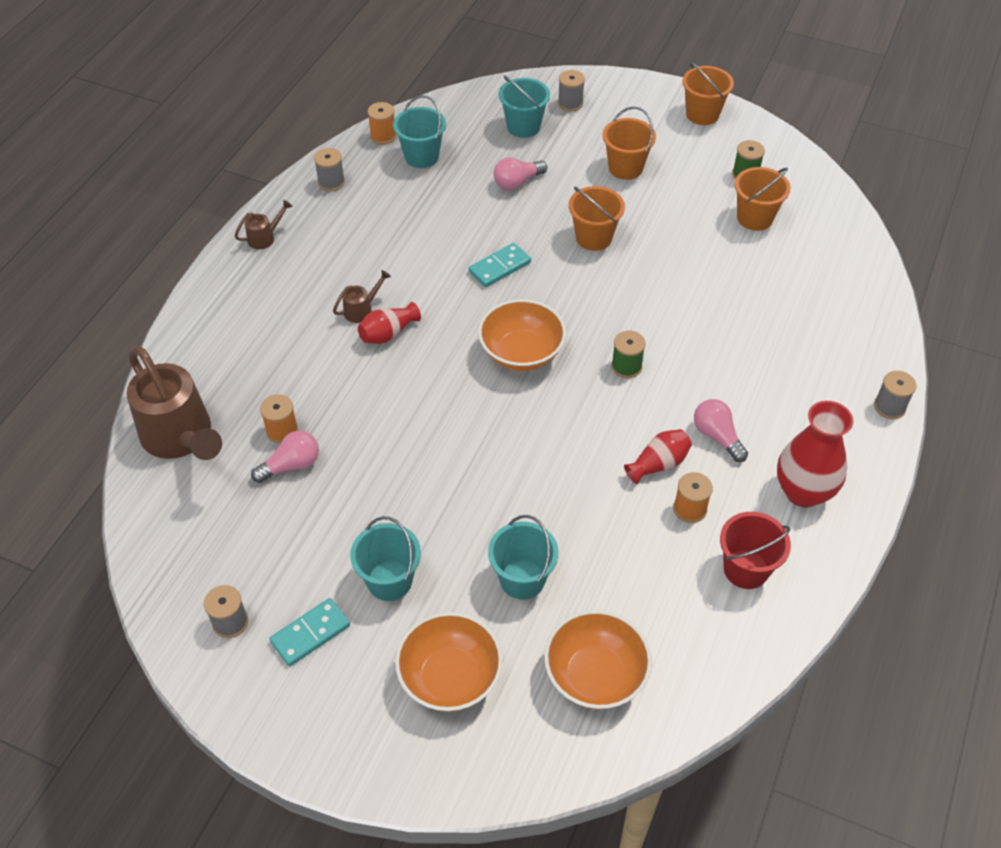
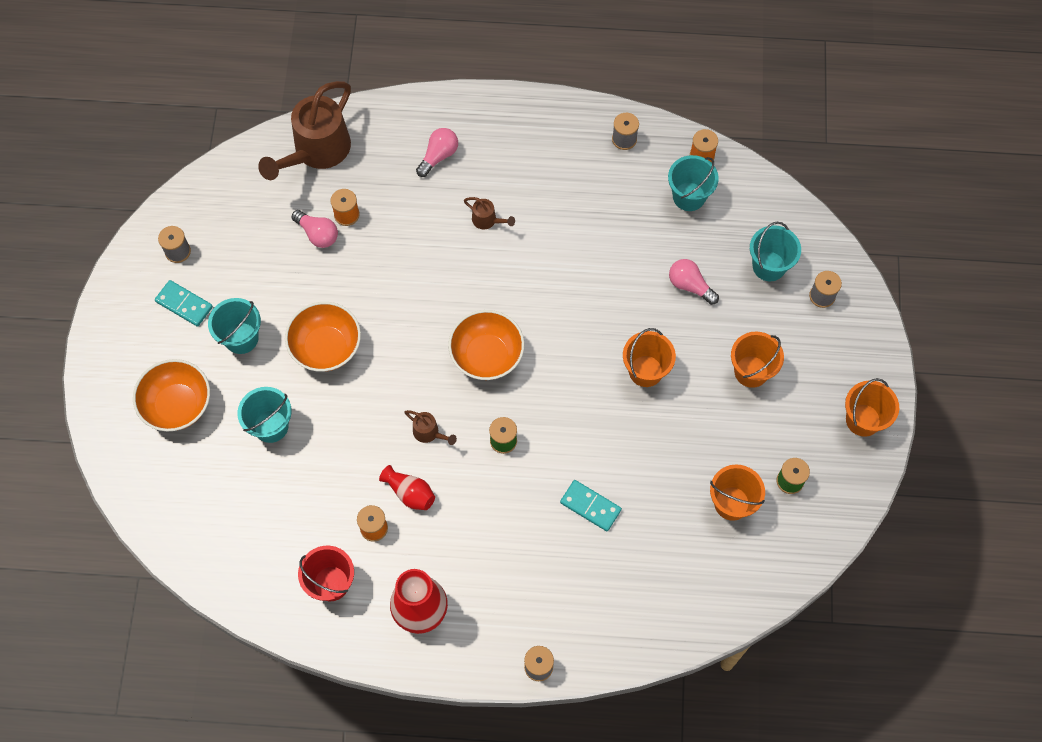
camera: 70 degrees right, 15 degrees up
brown watering can [234,200,293,249] -> brown watering can moved to [404,410,457,445]
red vase [358,302,421,344] -> none
turquoise domino [468,243,531,287] -> turquoise domino moved to [560,480,622,531]
orange bowl [544,610,652,710] -> orange bowl moved to [285,302,361,372]
pink light bulb [694,399,748,462] -> pink light bulb moved to [416,128,458,177]

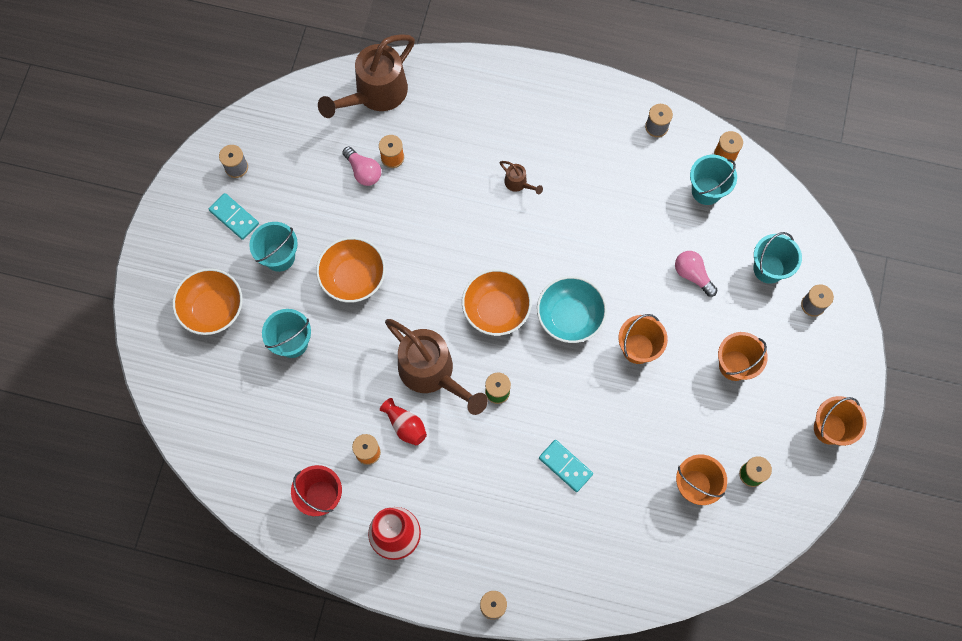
camera: 10 degrees right, 5 degrees up
brown watering can [404,410,457,445] -> brown watering can [385,319,488,415], size x2.36
pink light bulb [416,128,458,177] -> none
none -> turquoise bowl [537,276,607,343]

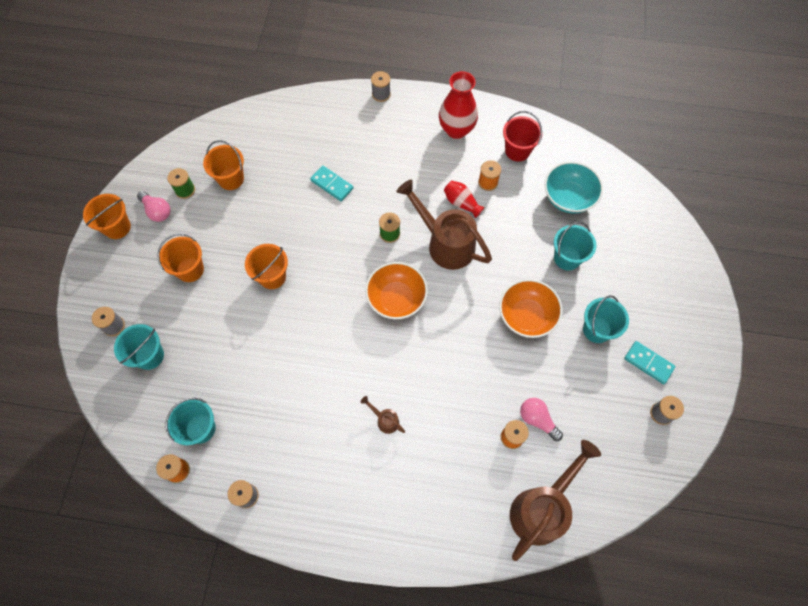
camera: 175 degrees right, 5 degrees down
orange bowl [172,268,243,335] -> none
turquoise bowl [537,276,607,343] -> turquoise bowl moved to [545,162,603,214]
pink light bulb [675,251,717,297] -> pink light bulb moved to [137,191,171,222]

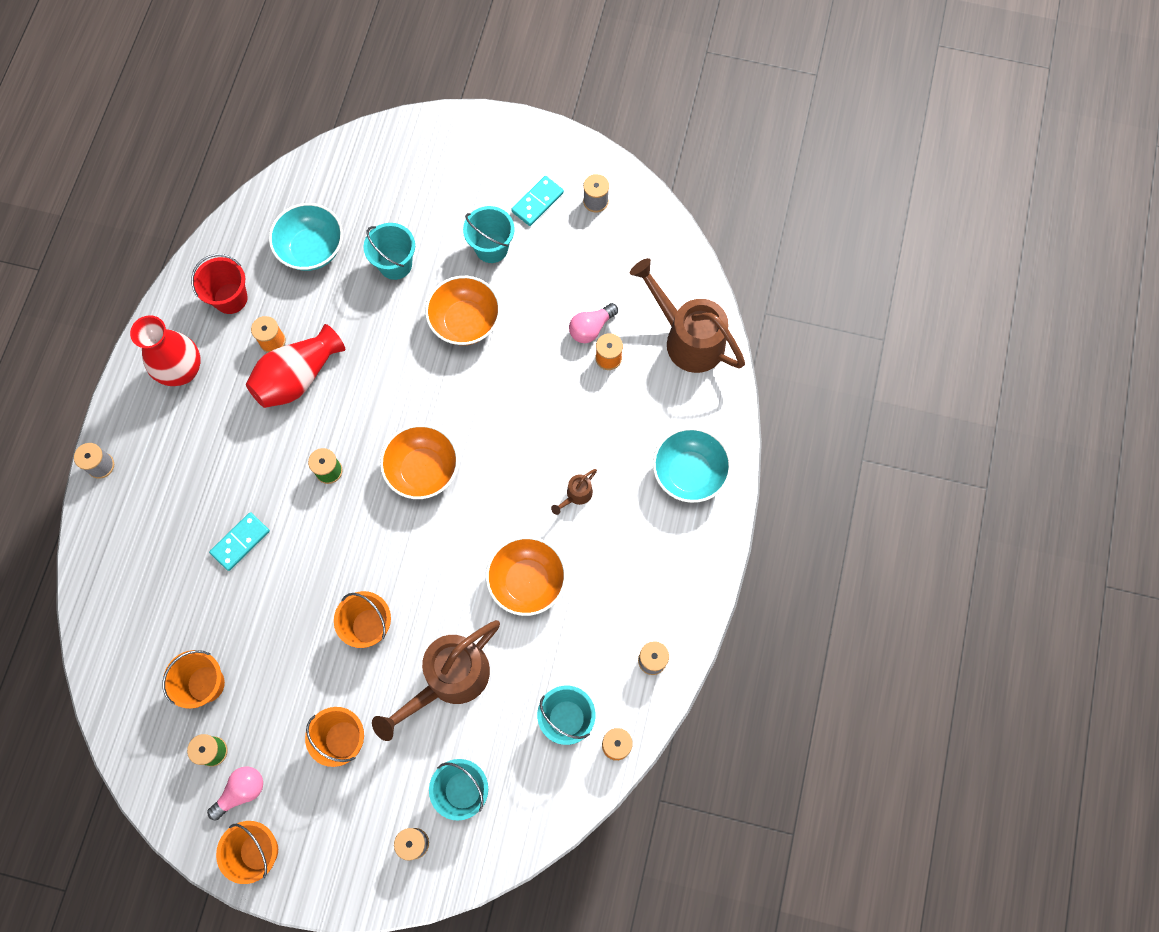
camera: 85 degrees left, 5 degrees up
brown watering can [396,180,492,270] -> brown watering can moved to [372,620,500,741]
red vase [444,181,484,218] -> red vase [246,324,345,408], size x1.78
none -> orange bowl [486,536,567,616]
none -> turquoise bowl [653,427,731,503]

